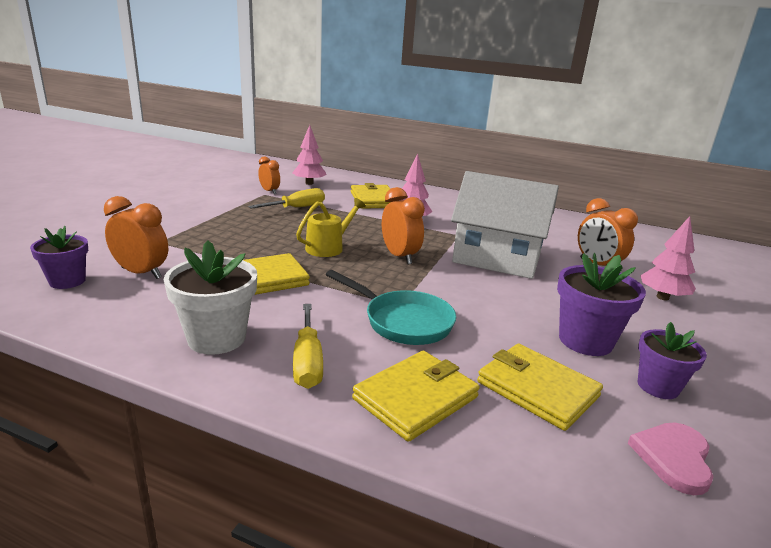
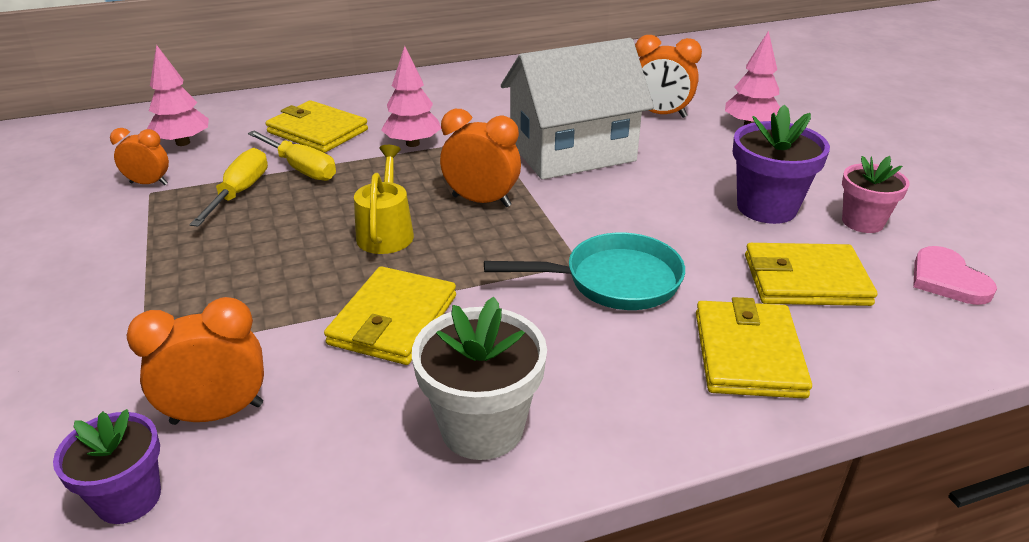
camera: 40 degrees left, 10 degrees up
yellow screwdriver [293,304,323,389] -> yellow screwdriver moved to [248,130,336,181]
purple flower pot [638,322,707,399] -> pink flower pot [842,156,909,233]

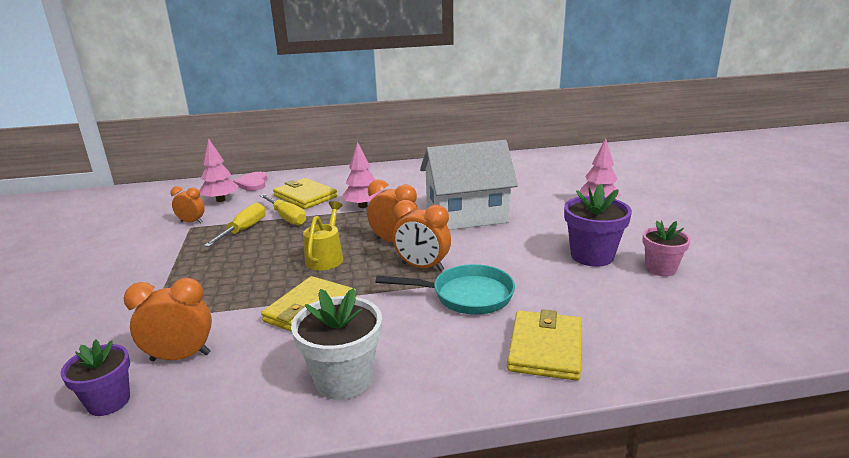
camera: 10 degrees right, 10 degrees down
orange clock [635,35,702,118] -> orange clock moved to [393,200,451,272]
yellow wallet [745,243,877,306] -> none
pink heart [913,246,997,305] -> pink heart moved to [233,172,267,191]

